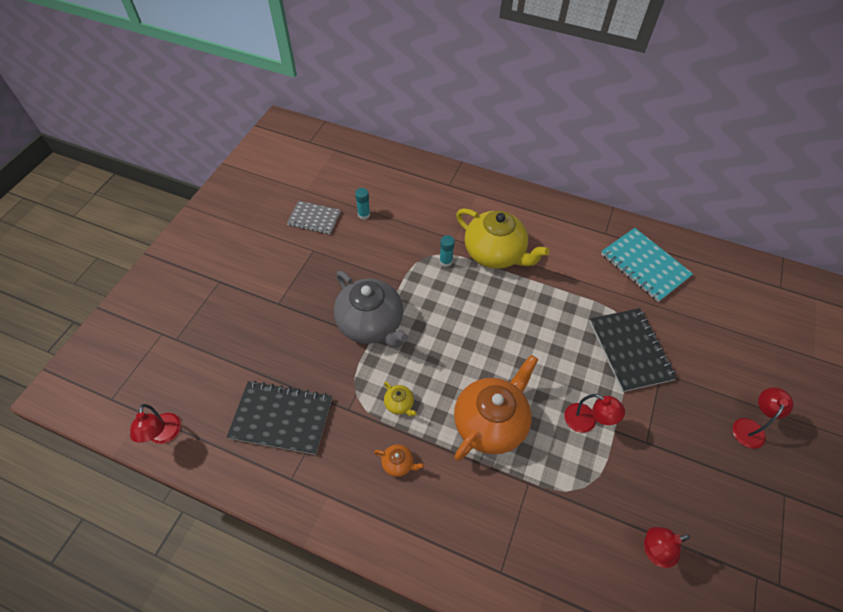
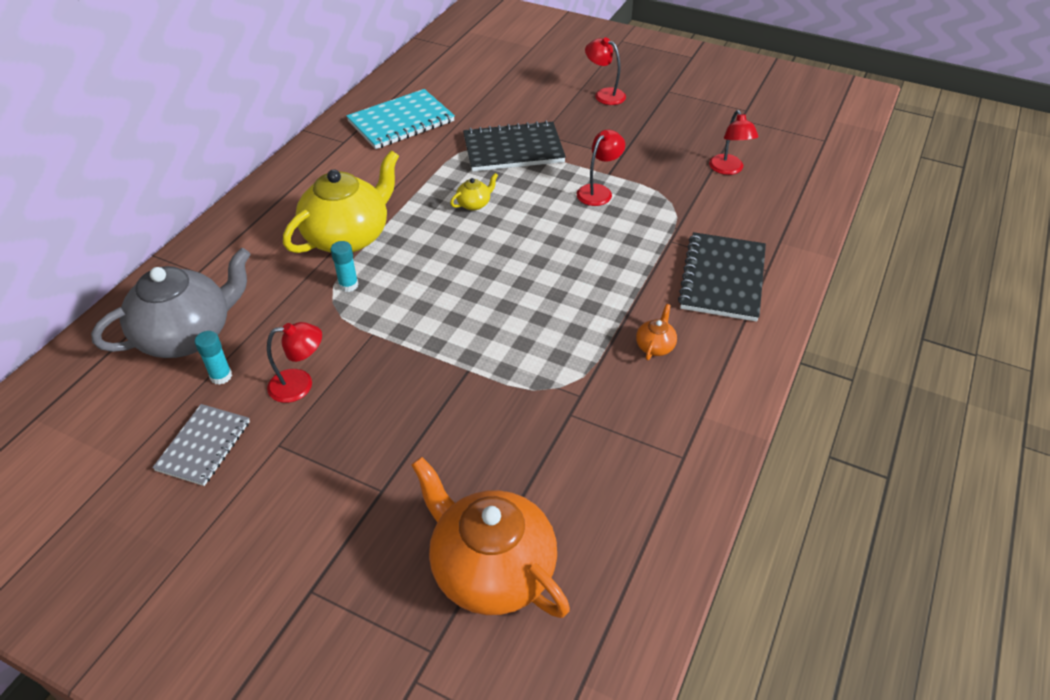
camera: 85 degrees left, 10 degrees down
red lamp [130,404,181,444] -> red lamp moved to [267,322,322,403]
black notebook [227,381,332,455] -> black notebook moved to [678,232,766,322]
grey teapot [334,271,408,348] -> grey teapot moved to [91,248,251,358]
yellow teapot [384,382,417,417] -> yellow teapot moved to [450,173,498,210]
orange teapot [454,355,538,461] -> orange teapot moved to [411,457,570,618]

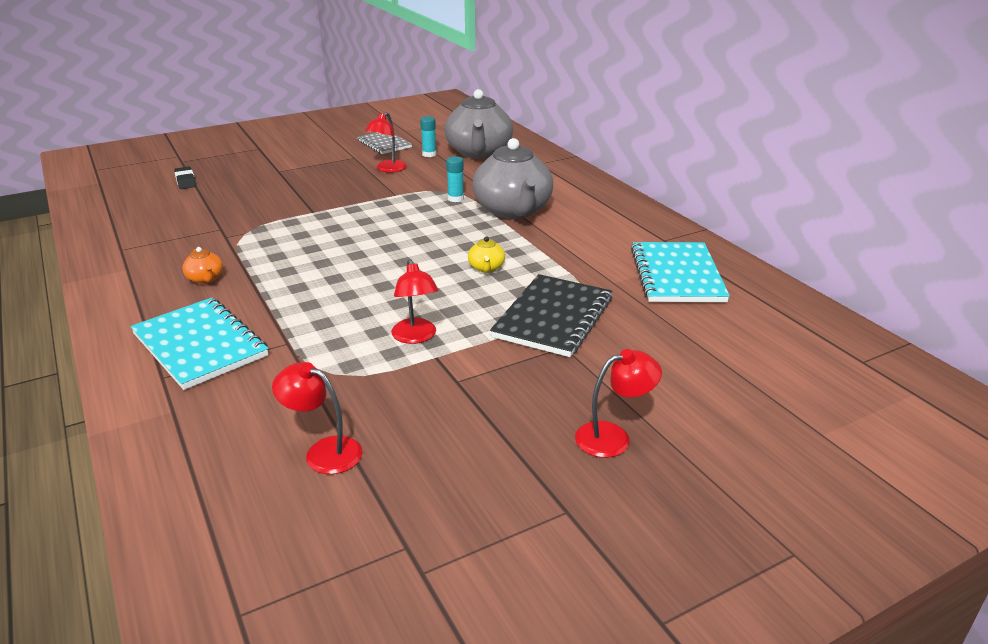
camera: 125 degrees right, 15 degrees down
yellow teapot [283,151,399,253] -> grey teapot [472,138,553,219]
orange teapot [411,457,570,618] -> black eraser [174,166,196,189]
black notebook [678,232,766,322] -> turquoise notebook [130,298,269,390]

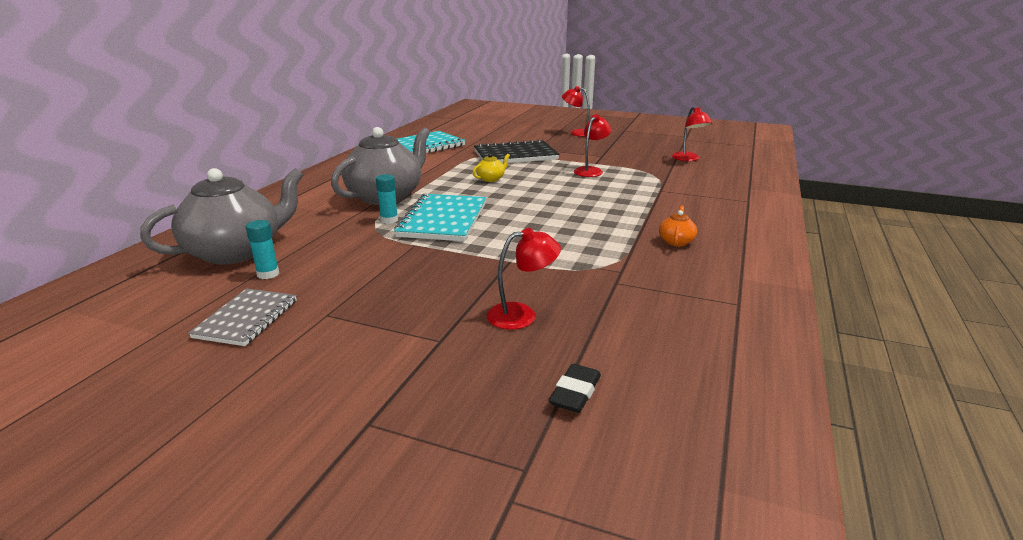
camera: 130 degrees left, 5 degrees down
turquoise notebook [130,298,269,390] -> turquoise notebook moved to [394,194,486,241]
red lamp [365,112,407,173] -> red lamp moved to [487,228,561,330]

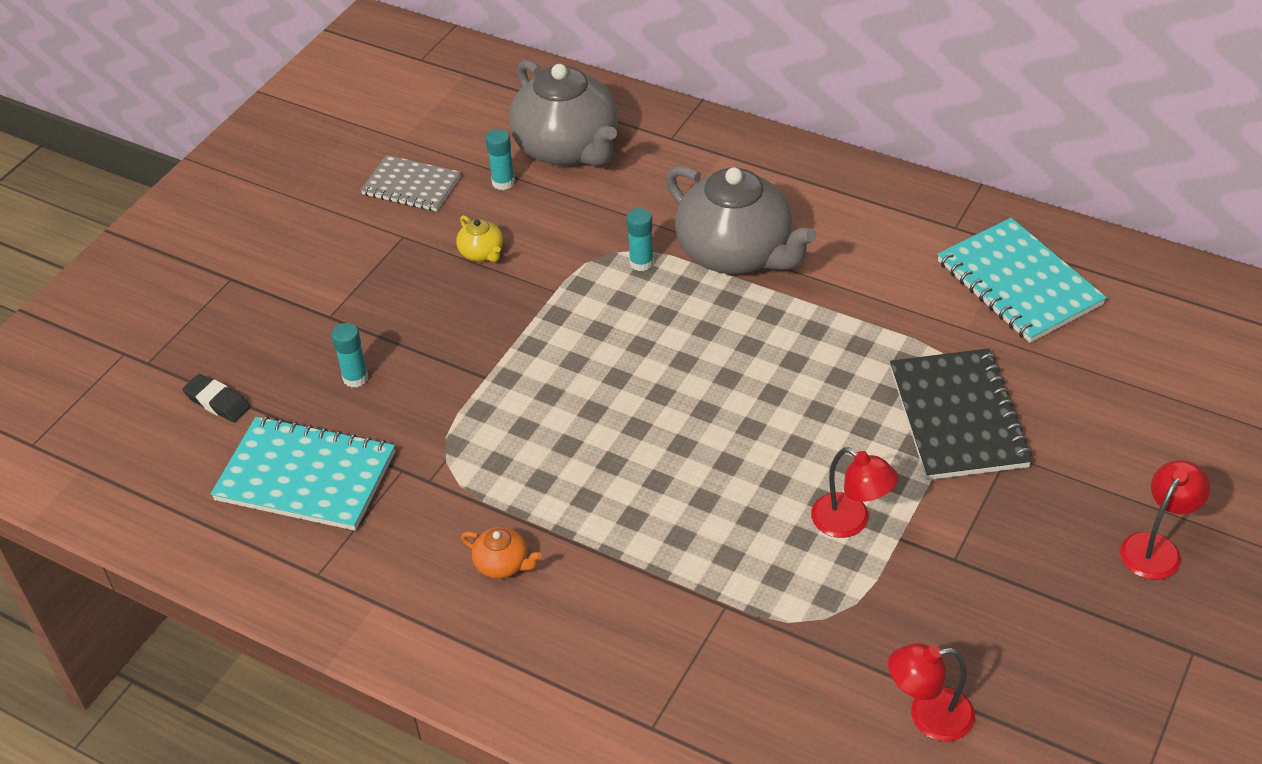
camera: 100 degrees right, 20 degrees up
turquoise notebook [394,194,486,241] -> turquoise notebook moved to [211,416,395,531]
yellow teapot [473,153,510,182] -> yellow teapot moved to [456,215,503,262]
red lamp [487,228,561,330] -> turquoise glue stick [331,323,368,387]

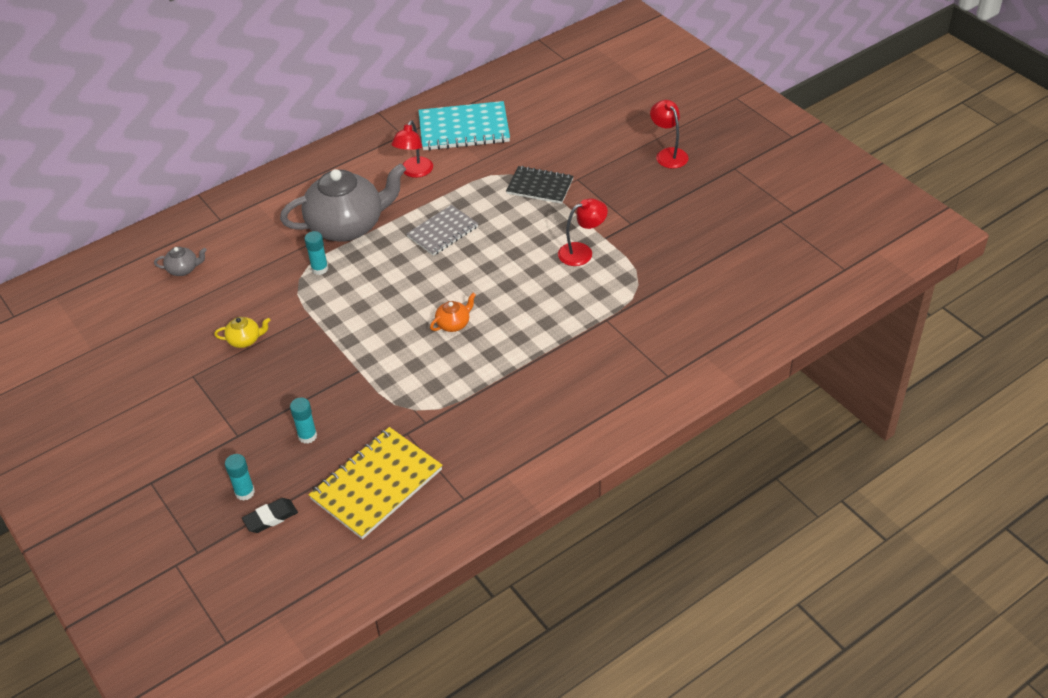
camera: 65 degrees left, 0 degrees up
turquoise notebook [211,416,395,531] -> yellow notebook [308,427,442,539]
grey notebook [361,155,461,212] -> grey notebook moved to [406,205,478,256]
orange teapot [461,527,542,579] -> orange teapot moved to [430,293,476,332]
turquoise glue stick [486,129,515,190] -> turquoise glue stick moved to [225,454,255,501]
grey teapot [509,60,618,166] -> grey teapot [154,247,207,276], size x0.41
red lamp [888,643,975,741] -> red lamp moved to [391,121,433,178]
black notebook [890,348,1032,480] -> black notebook [506,166,574,204], size x0.64

